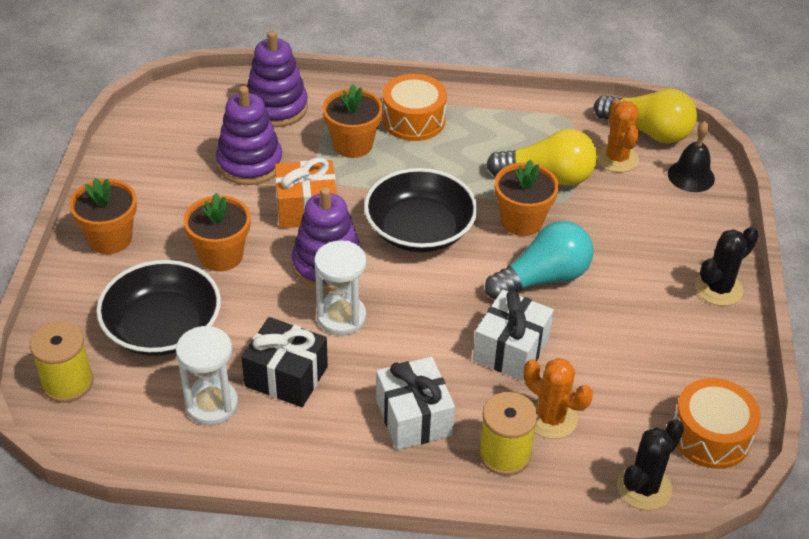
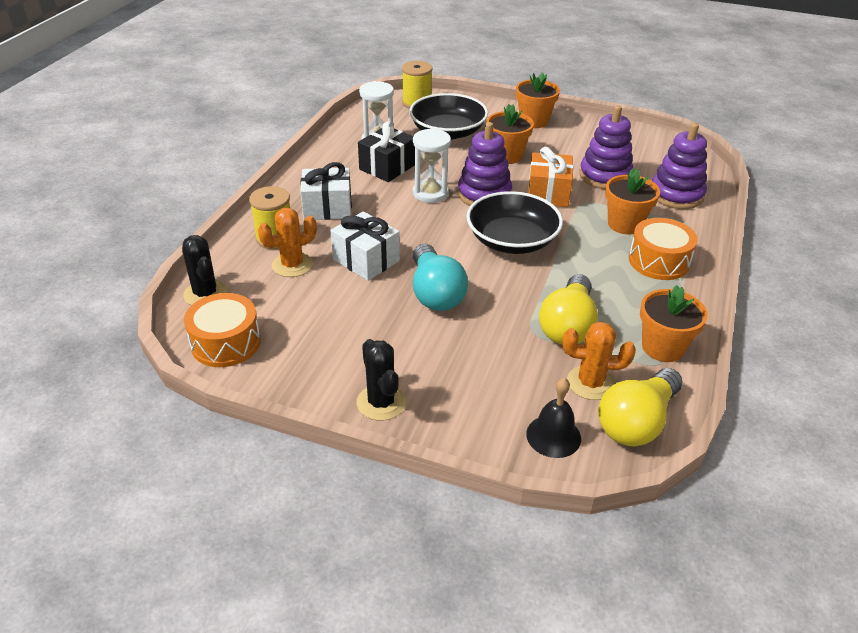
camera: 105 degrees right, 5 degrees down
orange flower pot [495,160,559,236] -> orange flower pot moved to [640,285,708,362]

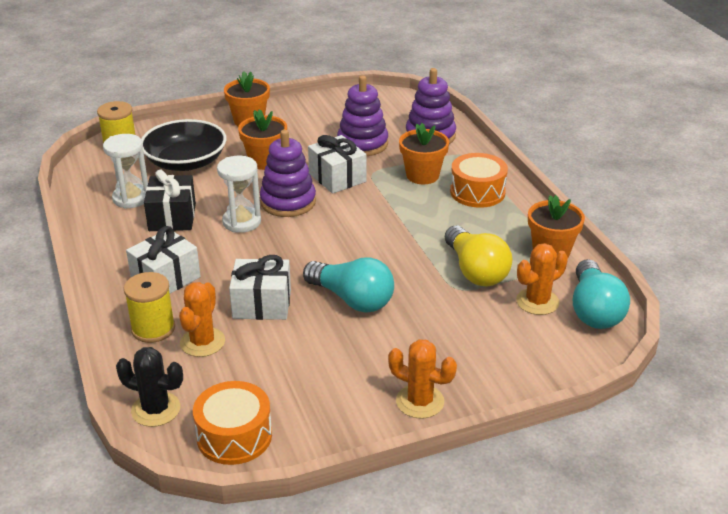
camera: 40 degrees left, 5 degrees down
black cactus [357,339,406,421] -> orange cactus [388,339,457,419]
black bowl [466,191,563,254] -> none
black bell [526,378,581,458] -> none
orange gift [528,147,573,207] -> white gift [308,135,366,194]
yellow light bulb [598,368,682,446] -> turquoise light bulb [573,259,630,329]

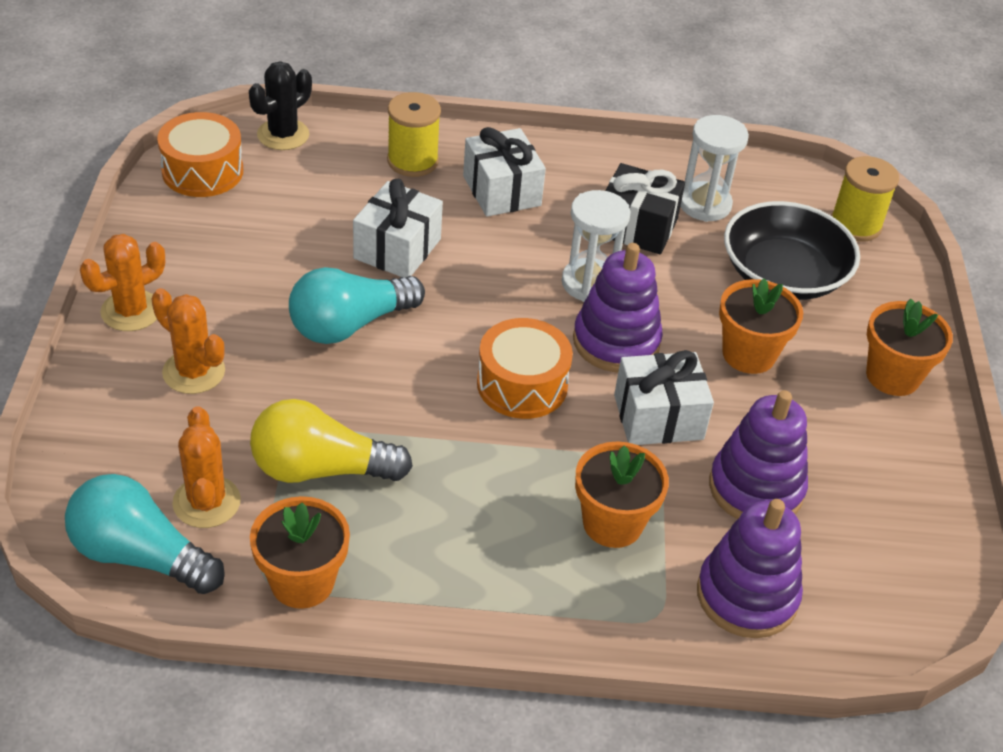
camera: 110 degrees right, 10 degrees up
orange cactus [179,282,225,357] -> orange cactus moved to [151,288,225,394]
orange drum [450,153,508,208] -> orange drum moved to [477,318,573,419]

